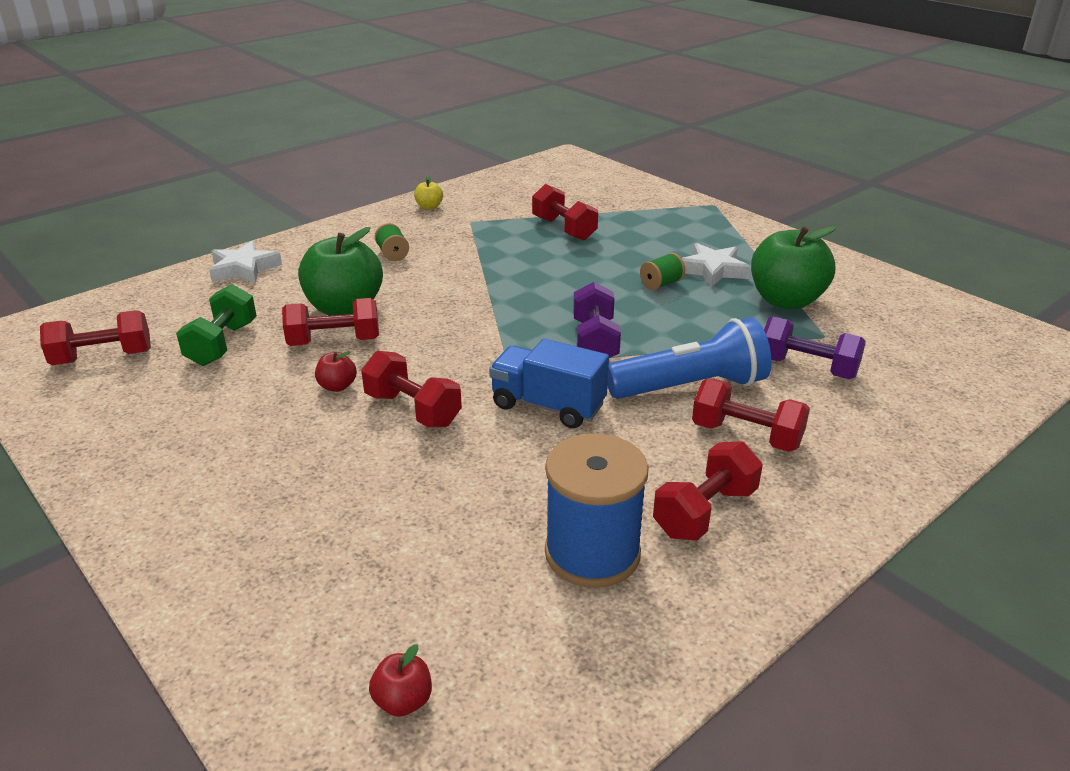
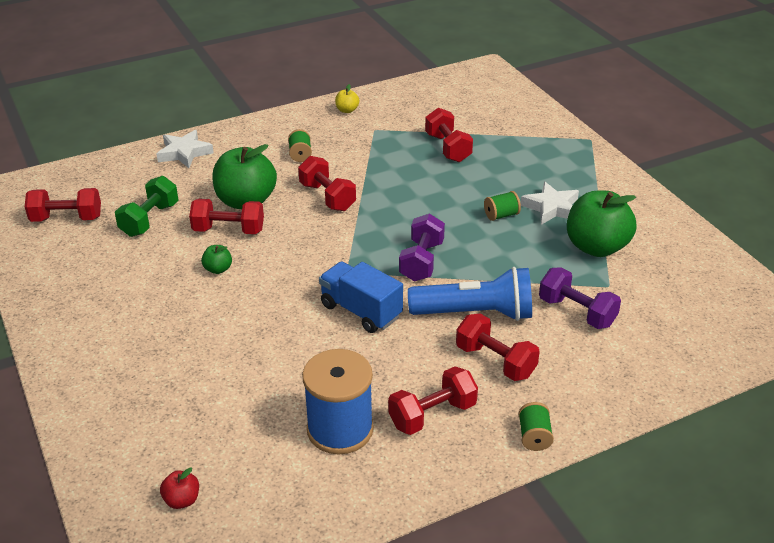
camera: 15 degrees right, 5 degrees up
red apple [315,351,357,392] -> green apple [201,245,232,274]
red dumbbell [361,351,462,427] -> red dumbbell moved to [298,156,356,211]
none -> green spool [518,402,554,451]

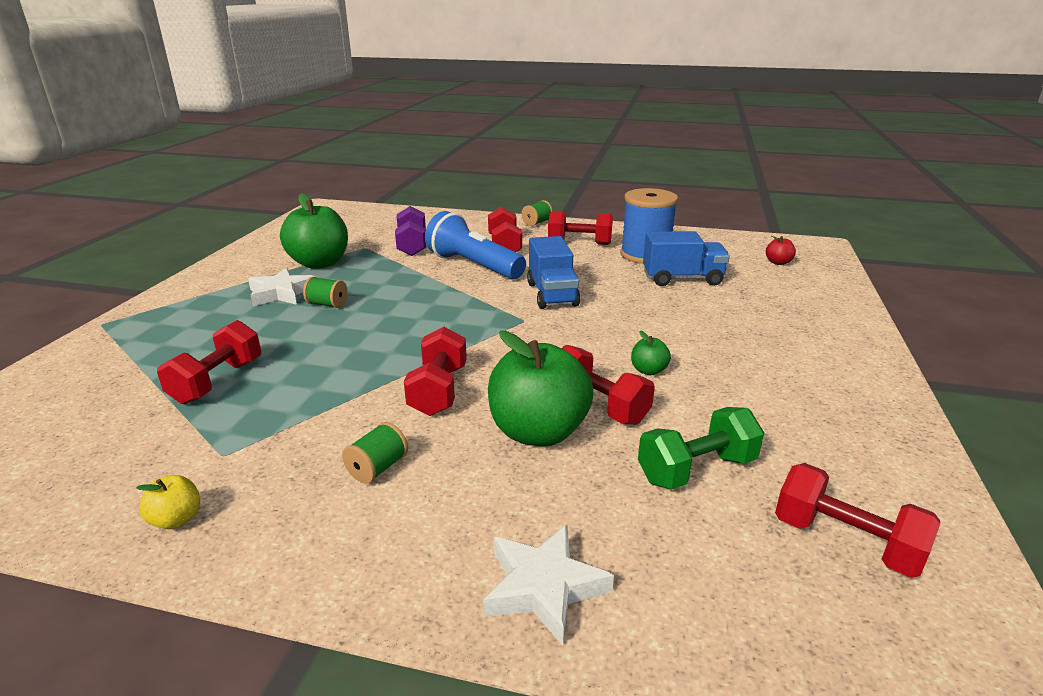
camera: 140 degrees left, 10 degrees down
purple dumbbell [399,214,445,281] -> none
none -> blue truck [643,231,730,286]

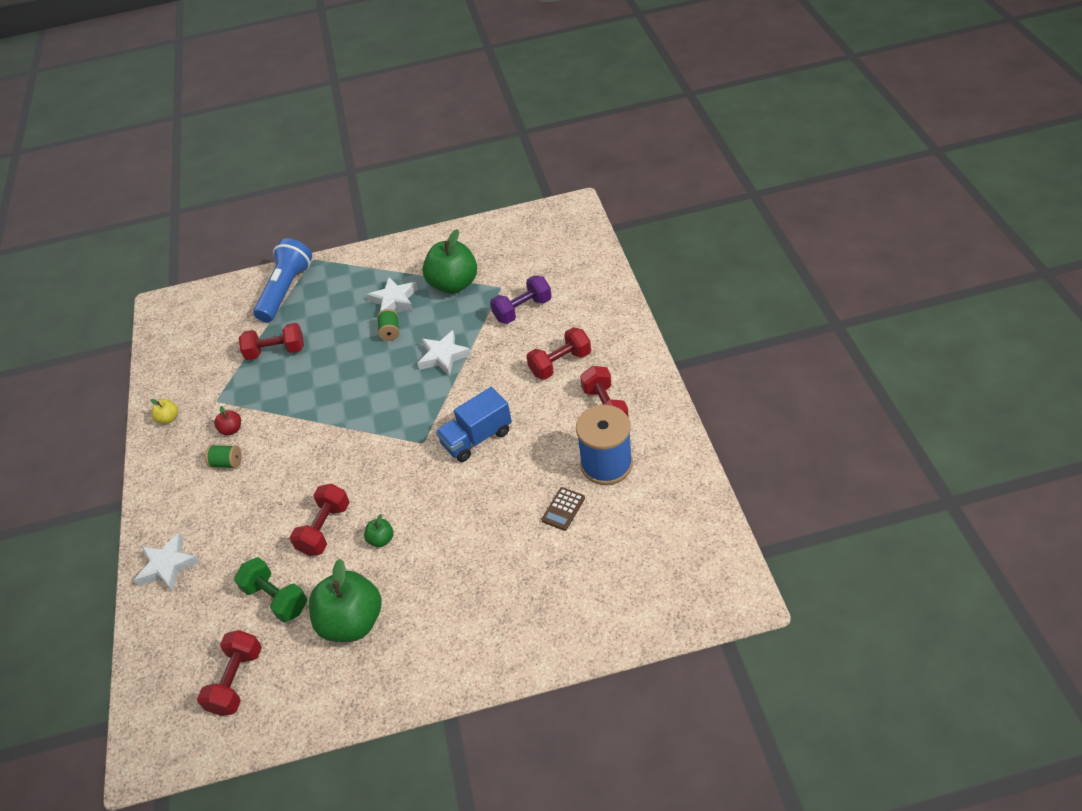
camera: 70 degrees right, 20 degrees up
red dumbbell [404,327,467,416] -> none
blue flashlight [425,211,526,279] -> blue flashlight moved to [253,238,312,322]
green apple [488,331,593,447] -> green apple moved to [309,559,382,642]
green spool [521,200,553,226] -> none
blue truck [643,231,730,286] -> brown calculator [541,487,585,531]
red apple [766,236,796,265] -> red apple moved to [214,406,241,435]
none -> white star [418,330,471,376]

